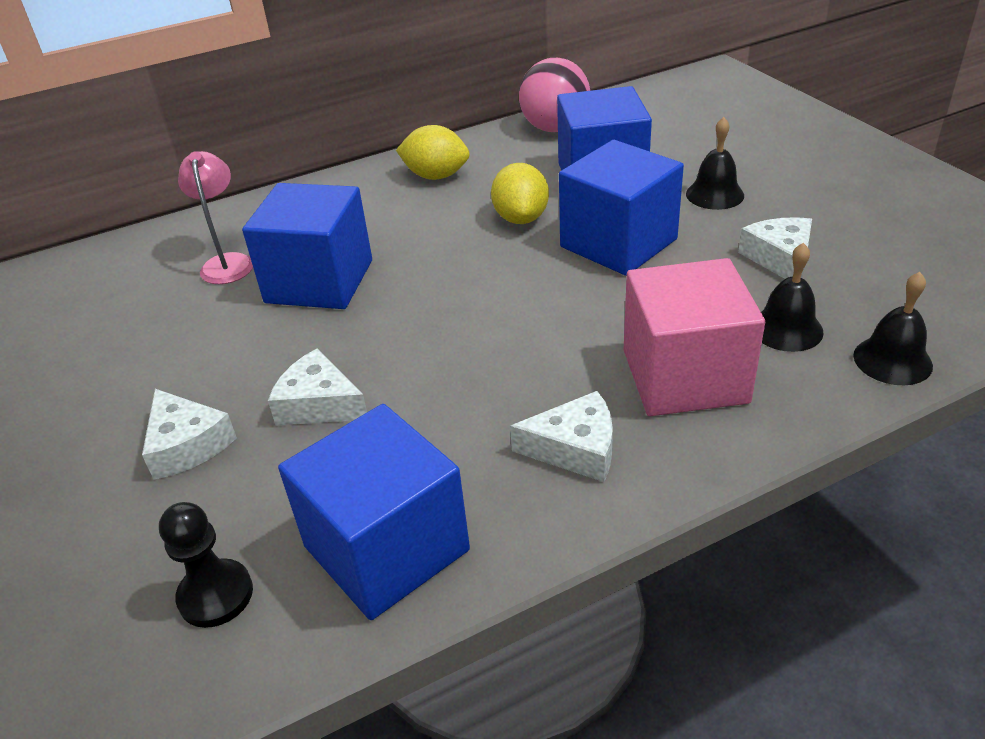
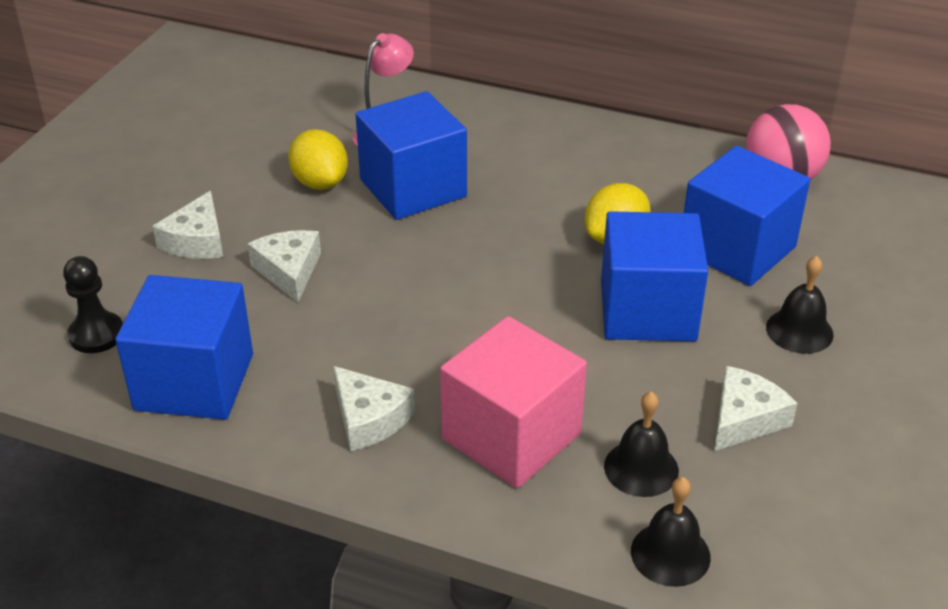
camera: 45 degrees right, 0 degrees up
yellow lemon [396,125,470,180] -> yellow lemon moved to [288,129,348,190]

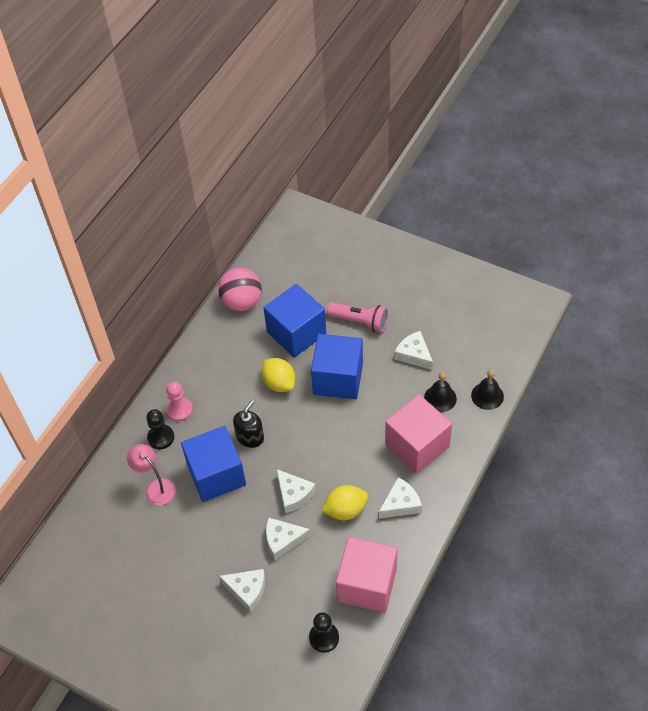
camera: 80 degrees left, 15 degrees up
blue cube [115,275,253,420] -> pink cube [336,537,398,613]
yellow lemon [288,129,348,190] -> yellow lemon moved to [321,485,368,520]
black bell [766,256,834,354] -> pink flashlight [327,302,388,333]
none -> black pawn [146,409,174,449]
none -> pink pawn [166,381,193,422]
none -> black soap dispenser [233,400,264,448]
none -> white cheese [276,469,316,513]

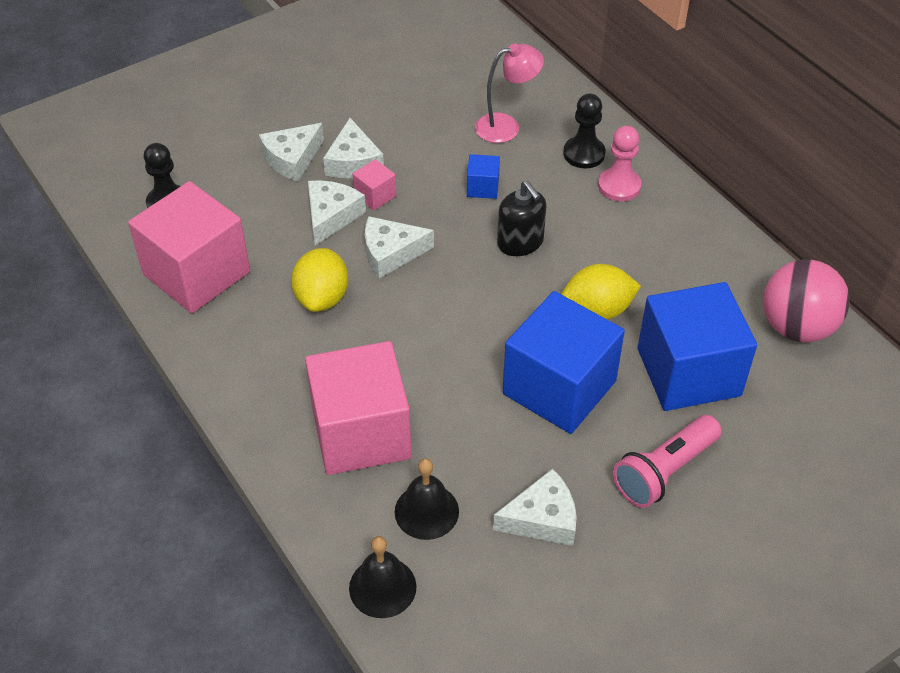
camera: 115 degrees right, 5 degrees down
blue cube [181,426,246,502] -> blue cube [467,154,500,199], size x0.42
white cheese [379,477,422,518] -> white cheese moved to [323,118,384,178]
none -> pink cube [353,159,396,210]

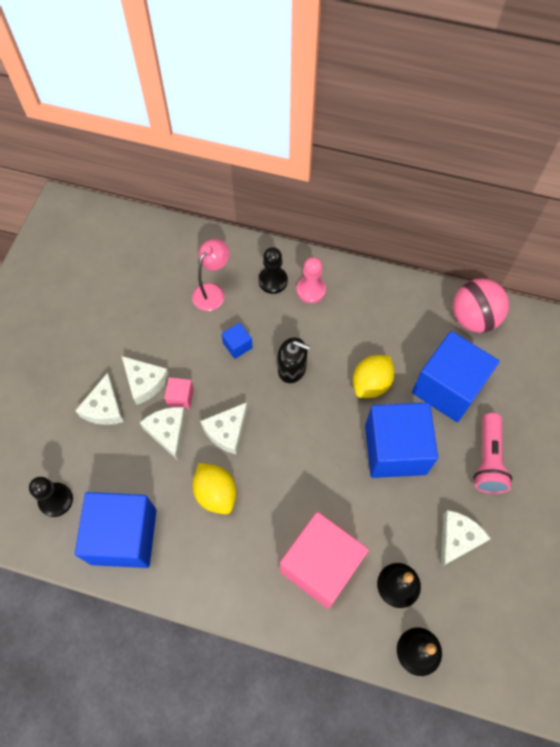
camera: 40 degrees left, 15 degrees up
pink cube [128,181,250,313] -> blue cube [75,492,157,568]

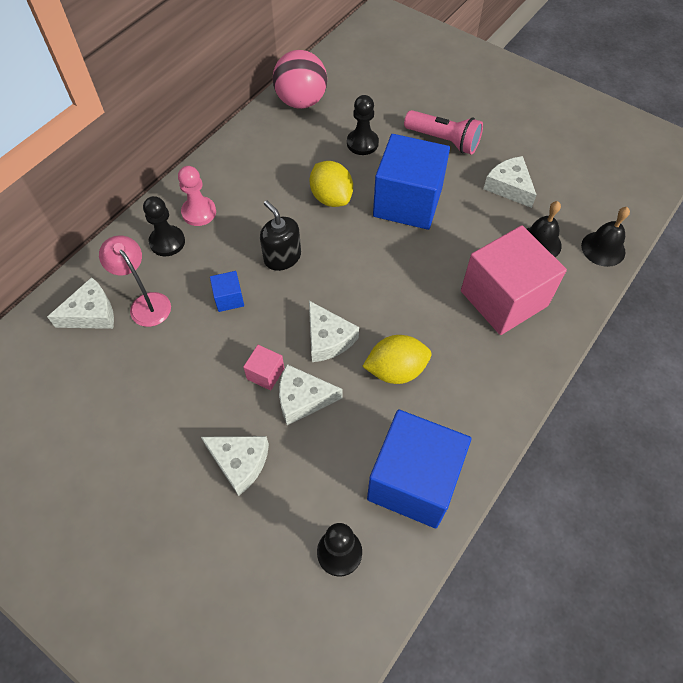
camera: 70 degrees left, 5 degrees down
white cheese [122,356,170,405] -> white cheese moved to [47,277,114,329]
black soap dispenser [278,337,310,383] -> black soap dispenser turned 75 degrees counterclockwise [260,201,301,271]
blue cube [412,331,500,422] -> black pawn [347,95,379,155]

